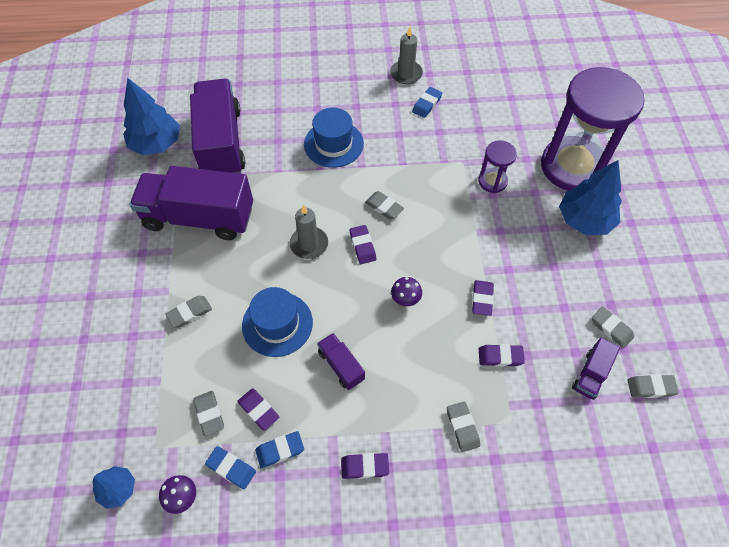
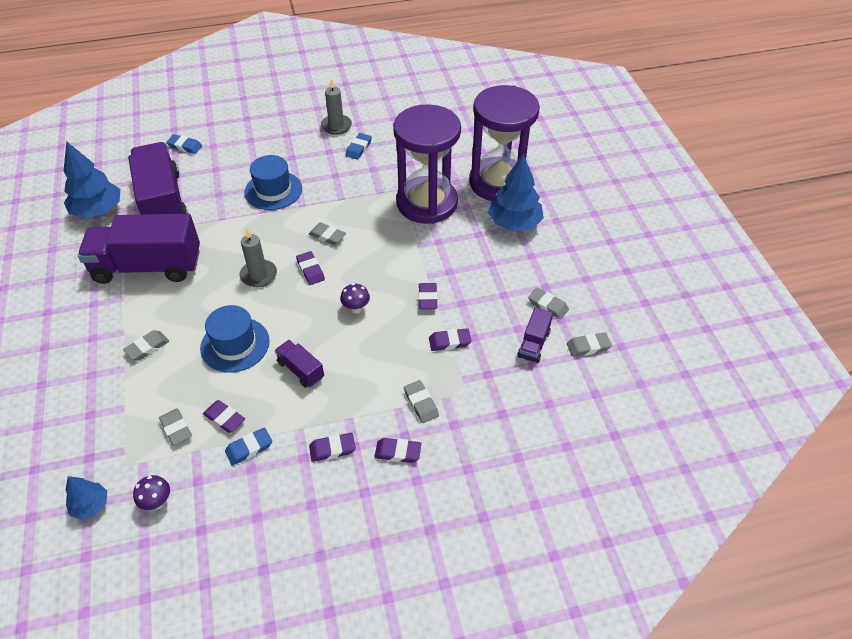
camera: 10 degrees left, 10 degrees down
blue eraser [205,446,256,489] -> blue eraser moved to [166,134,202,154]
purple hourglass [478,140,517,193] -> purple hourglass [393,104,461,224], size x2.25
none -> purple eraser [374,438,422,463]

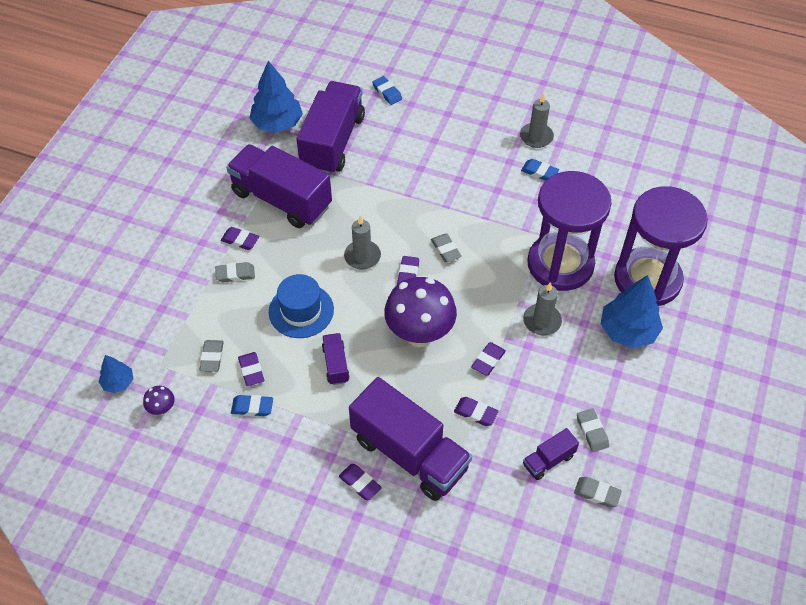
camera: 35 degrees right, 5 degrees up
blue hat [244,155,302,210] -> none
purple eraser [309,433,356,462] -> purple eraser moved to [221,227,259,250]
purple mushroom [340,283,370,314] -> purple mushroom [384,277,457,347], size x2.40
blue eraser [345,133,372,160] -> blue eraser turned 60 degrees clockwise [521,159,559,181]
grey eraser [404,380,439,423] -> purple truck [349,377,472,501]
none -> grey candle [523,282,562,335]

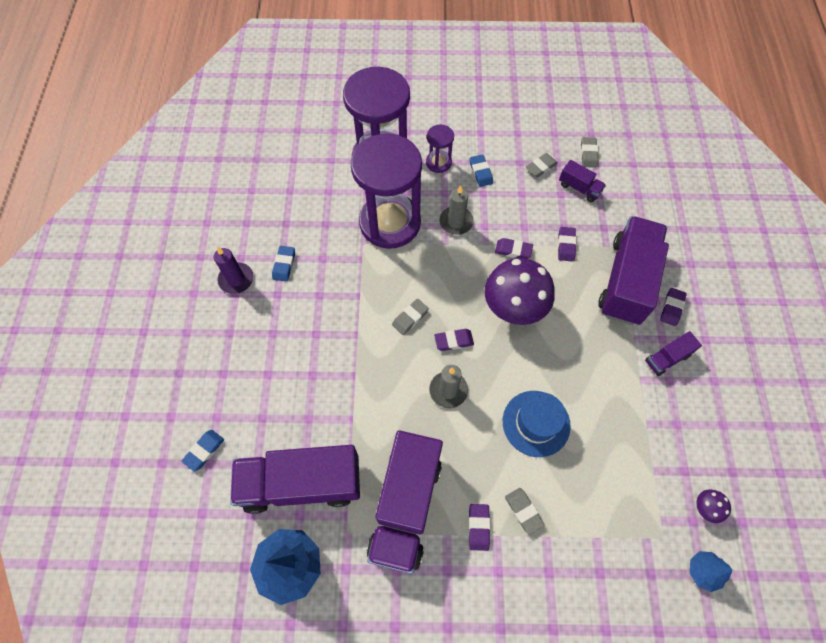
camera: 110 degrees left, 10 degrees up
grey eraser [199,340,224,372] -> none
blue eraser [231,395,273,416] -> blue eraser moved to [470,154,493,187]
purple eraser [238,352,264,386] -> none
purple truck [322,333,350,385] -> purple truck moved to [645,331,702,376]
grey candle [520,93,554,148] -> purple candle [214,247,253,294]
blue tree [601,275,663,348] -> purple hourglass [426,124,454,173]

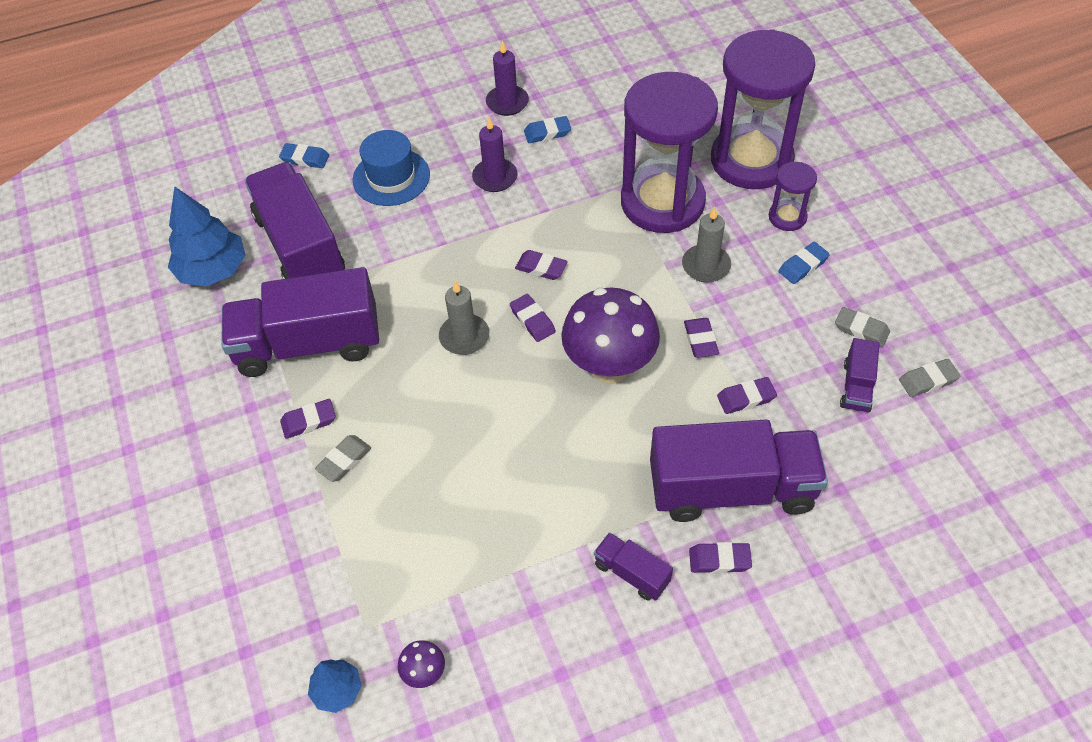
camera: 70 degrees right, 10 degrees down
grey eraser [392,299,429,335] -> purple eraser [515,250,568,280]
blue hat [503,391,571,457] -> blue hat moved to [353,130,430,206]
none -> purple candle [472,117,518,192]

